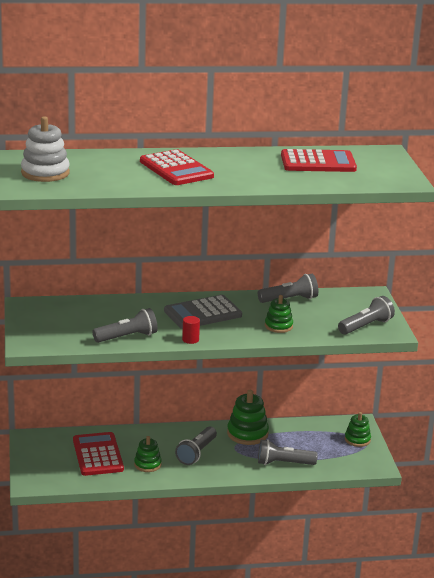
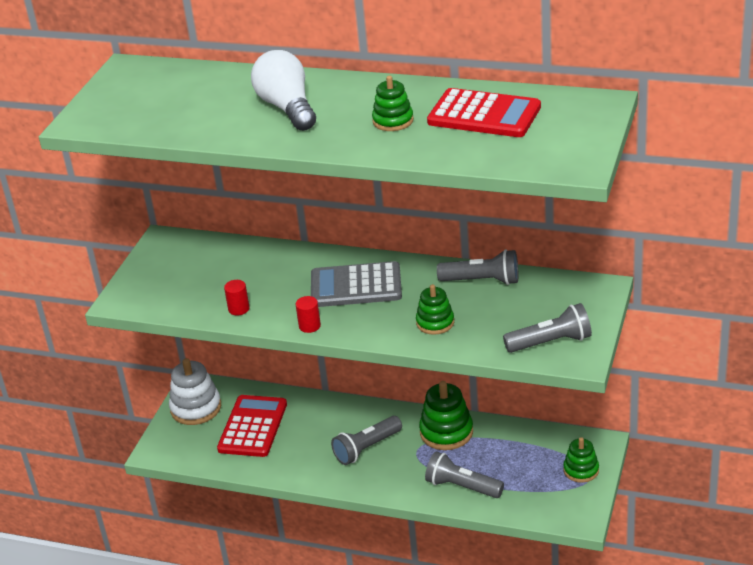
camera: 30 degrees right, 10 degrees up
white stacking toy [21,116,70,182] -> white stacking toy moved to [169,358,221,425]
grey flashlight [93,308,158,343] -> red cylinder [224,280,250,316]
green stacking toy [134,436,162,472] -> green stacking toy moved to [372,76,414,131]
red calculator [140,149,214,185] -> white light bulb [251,50,316,131]

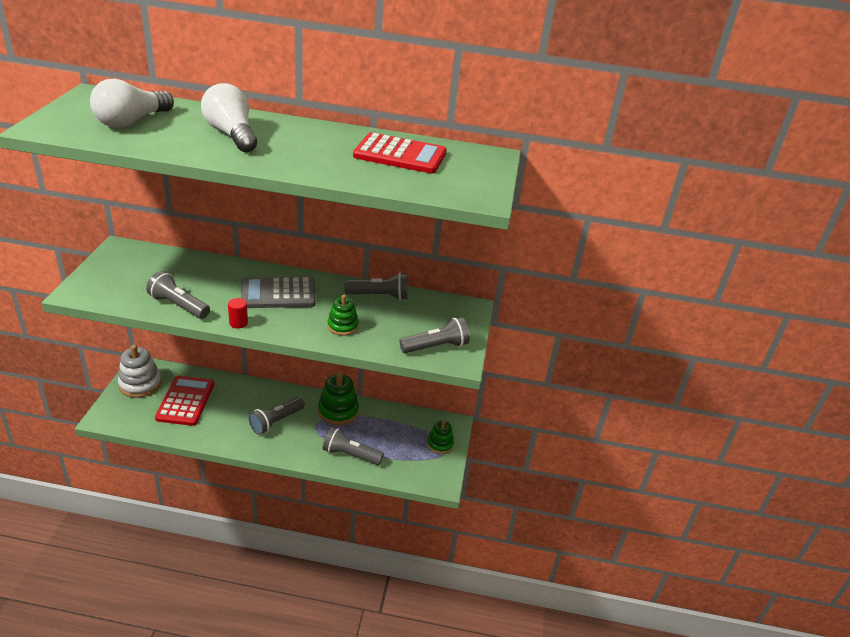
camera: 15 degrees left, 0 degrees up
red cylinder [224,280,250,316] -> grey flashlight [146,271,210,319]
green stacking toy [372,76,414,131] -> none
none -> white light bulb [90,79,174,128]

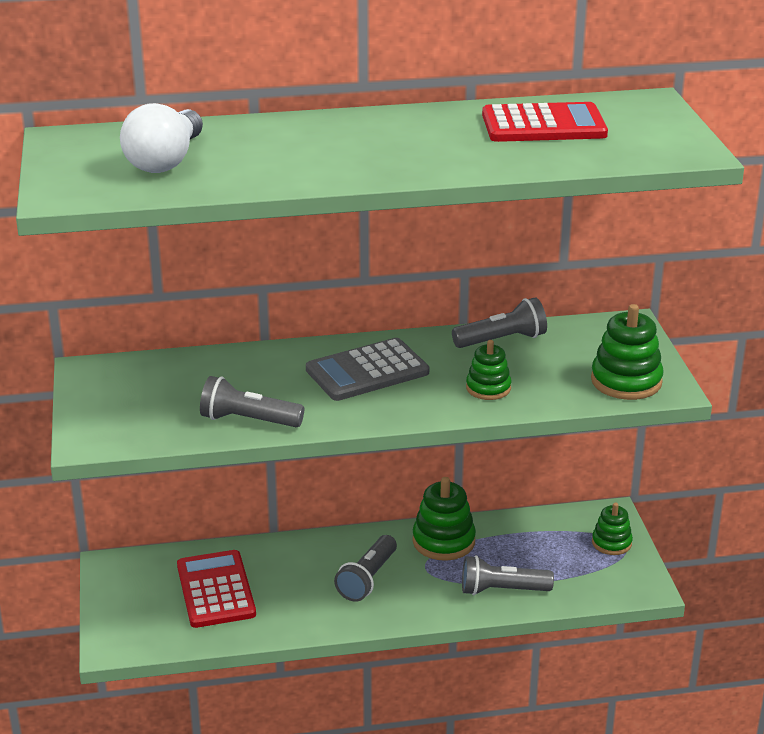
camera: 15 degrees left, 5 degrees down
white stacking toy [118,345,161,398] -> none
white light bulb [201,83,257,152] -> none
red cylinder [228,298,248,328] -> none
grey flashlight [399,317,470,353] -> green stacking toy [591,304,664,400]

